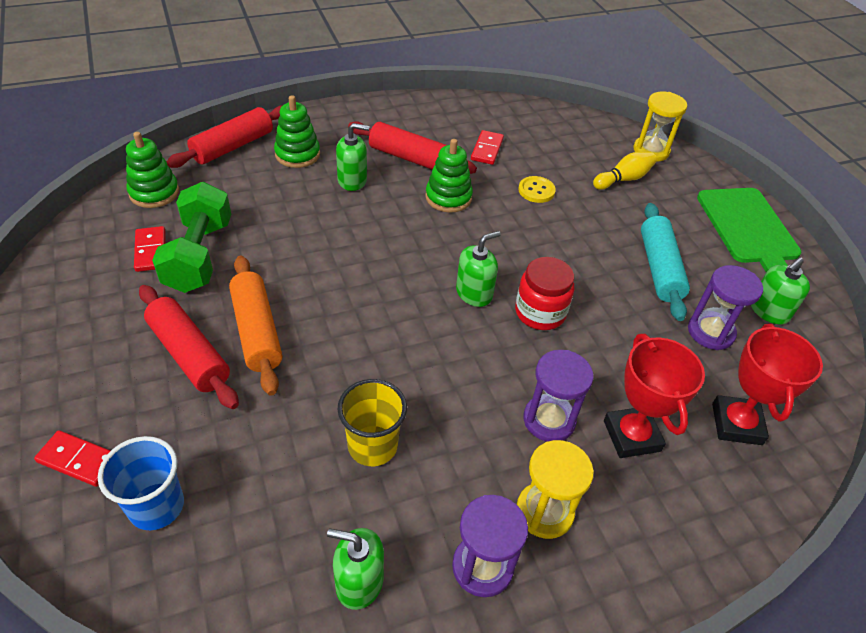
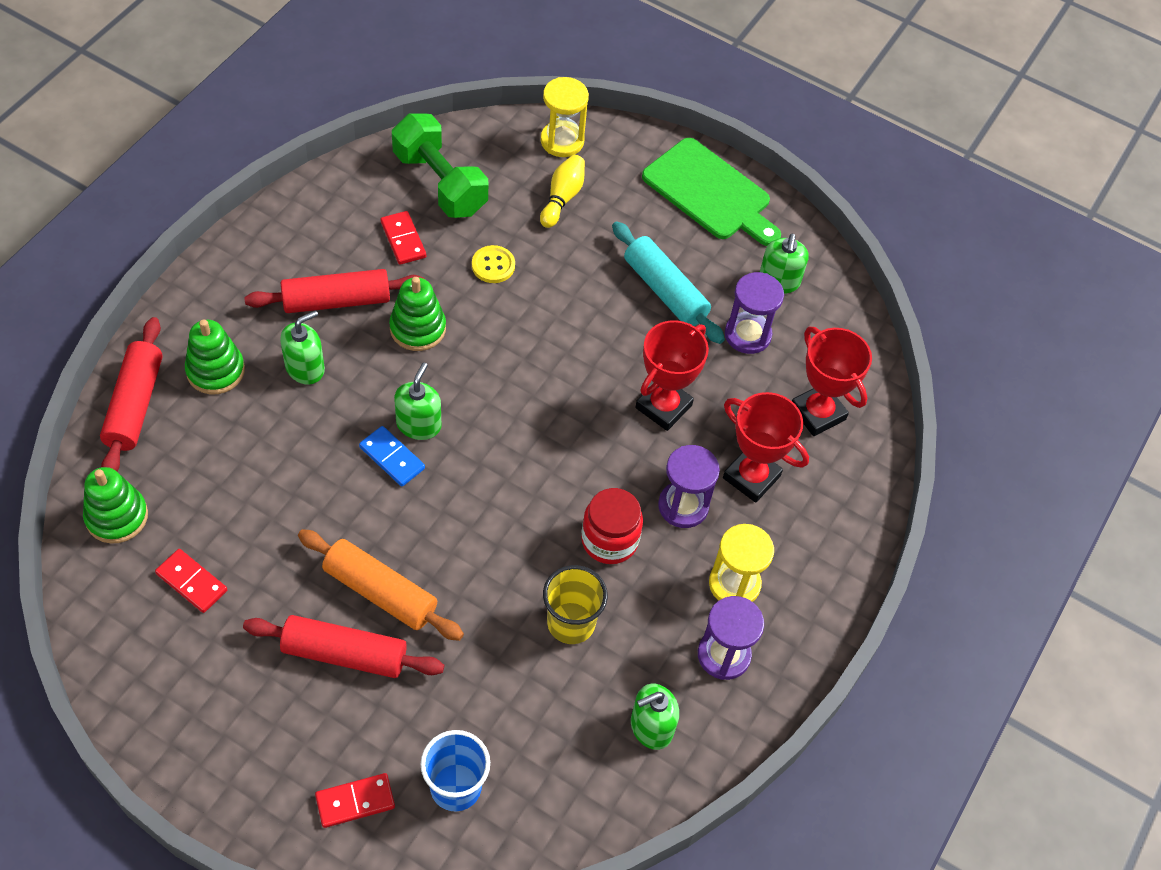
camera: 40 degrees left, 10 degrees up
green dumbbell [152,182,231,293] -> green dumbbell moved to [392,114,488,218]
green soap dispenser [456,231,501,307] -> green soap dispenser moved to [394,363,442,440]
red jar [515,257,574,330] -> red jar moved to [581,488,643,564]
none -> blue domino [359,426,425,487]
none -> red trophy [635,320,709,431]

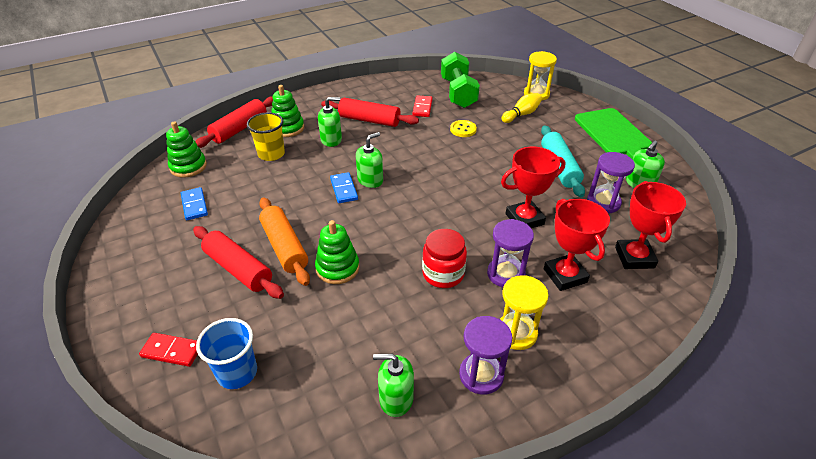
camera: 35 degrees right, 15 degrees down
red domino [155,549,227,613] -> blue domino [181,187,208,220]
green stacking toy [389,277,446,351] -> green stacking toy moved to [315,220,359,284]
yellow cup [543,565,608,644] -> yellow cup moved to [247,112,285,161]

